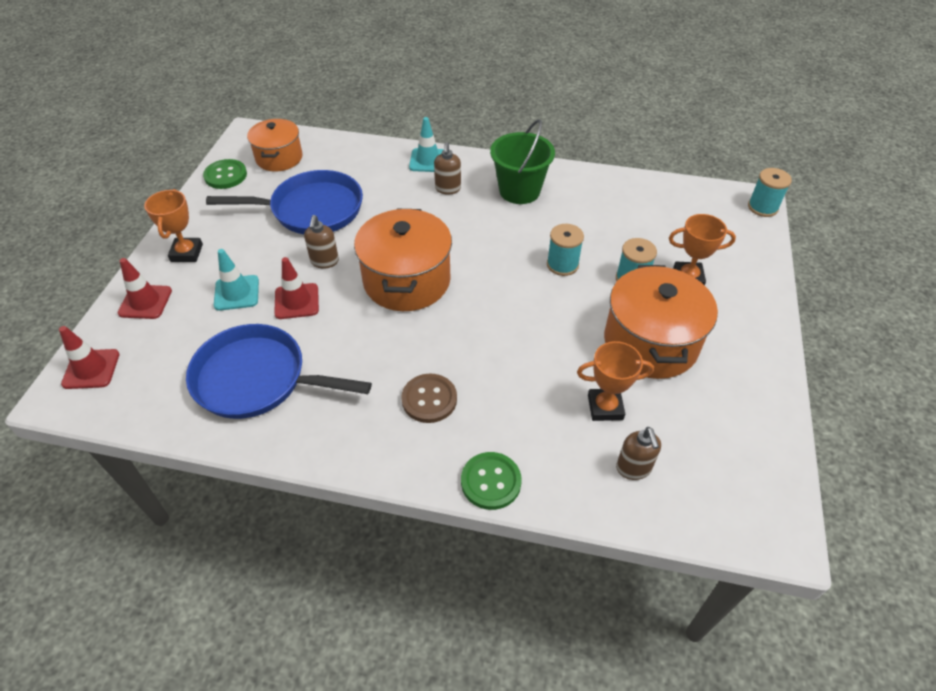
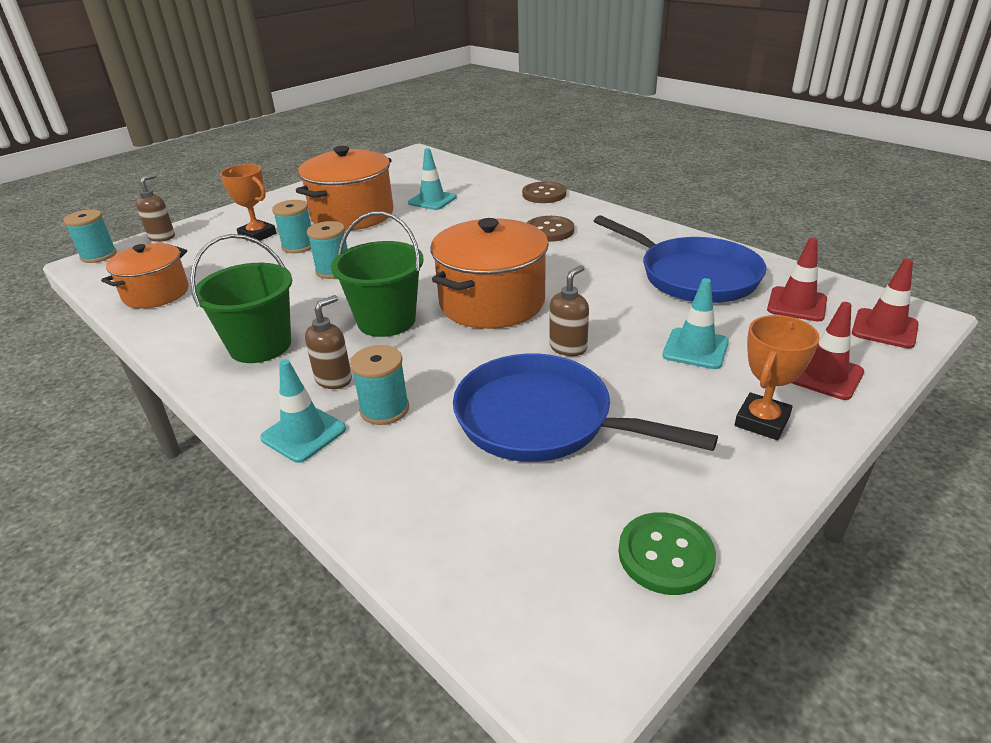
camera: 145 degrees left, 15 degrees down
orange pot [247,119,303,172] -> orange pot moved to [101,243,189,309]
red traffic cone [274,257,319,319] -> red traffic cone moved to [767,237,827,322]
green button [461,452,522,510] -> brown button [522,182,566,203]
orange trophy [577,341,654,421] -> turquoise traffic cone [408,148,456,210]
brown soap dispenser [616,427,661,480] -> brown soap dispenser moved to [136,174,175,242]
none -> green bucket [331,211,423,337]
none -> turquoise spool [350,345,409,425]

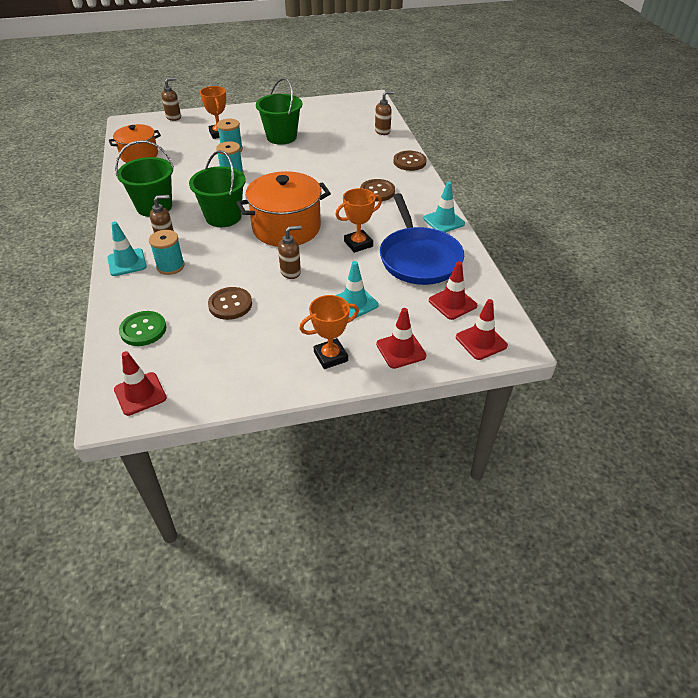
camera: 30 degrees right, 10 degrees up
turquoise spool [64,209,117,263] -> none
orange pot [296,146,393,231] -> green bucket [256,78,302,145]
turquoise traffic cone [408,148,456,210] -> turquoise traffic cone moved to [423,181,465,233]
blue pan [453,353,718,462] -> brown button [208,287,252,320]
green button [618,512,716,595] -> green button moved to [119,311,166,346]
none -> red traffic cone [114,351,167,416]
none -> orange trophy [335,188,382,253]
none -> brown soap dispenser [375,91,395,135]

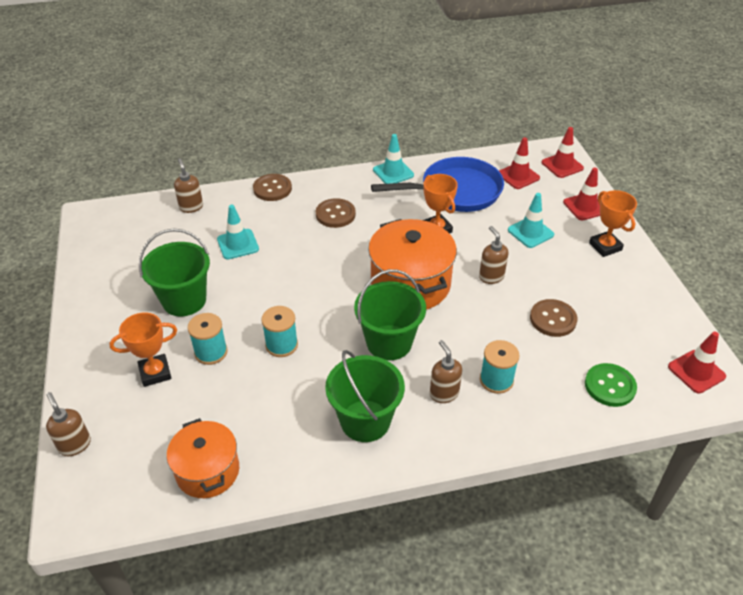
camera: 90 degrees left, 0 degrees up
turquoise traffic cone [107,221,147,276] -> turquoise traffic cone moved to [217,205,259,260]

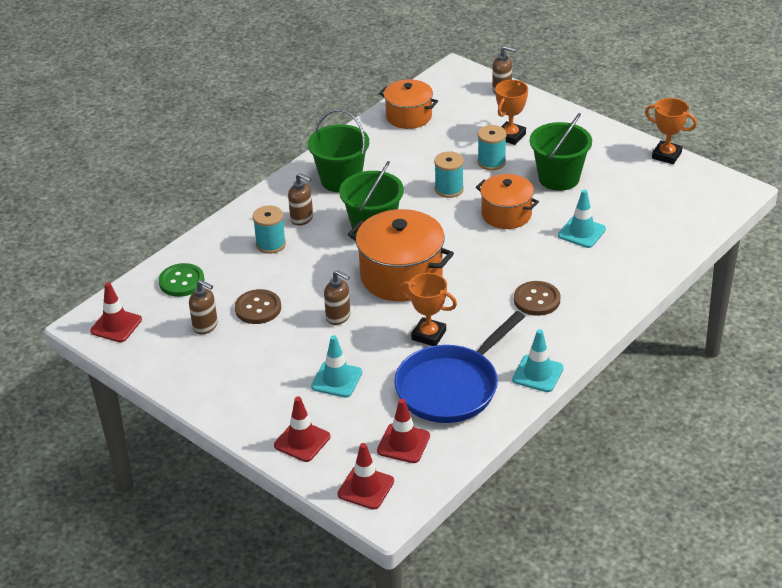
camera: 145 degrees right, 5 degrees down
brown soap dispenser [174,158,203,213] -> brown soap dispenser moved to [189,280,218,334]
brown button [253,174,292,201] -> none
orange trophy [589,190,637,257] -> orange trophy moved to [645,98,697,164]
none -> orange pot [476,174,539,229]

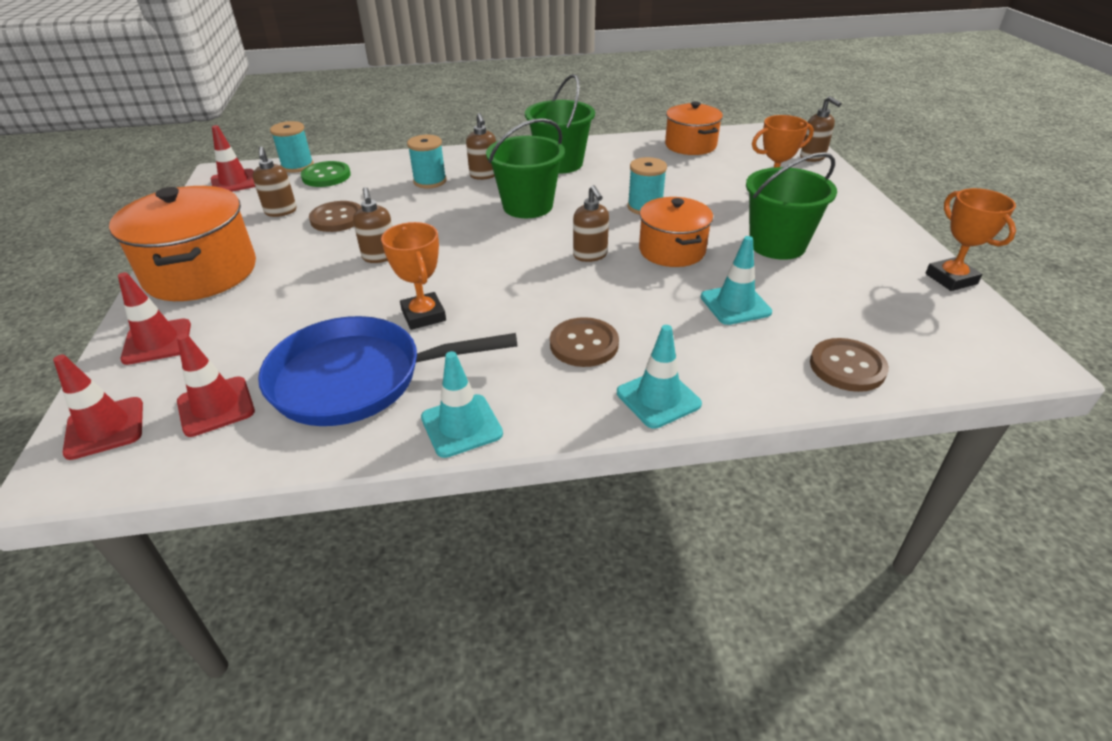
camera: 40 degrees right, 0 degrees up
turquoise traffic cone [311,335,362,397] -> turquoise traffic cone moved to [617,325,702,429]
orange pot [348,209,454,301] -> orange pot moved to [109,186,256,301]
turquoise spool [478,125,507,170] -> turquoise spool moved to [270,121,314,173]
none -> brown soap dispenser [573,185,609,262]
none -> brown button [810,338,889,392]

